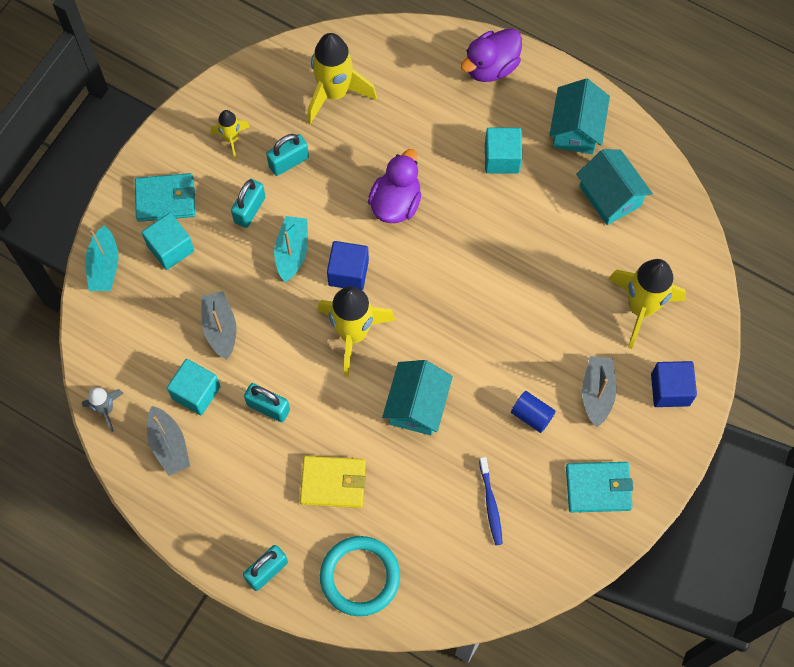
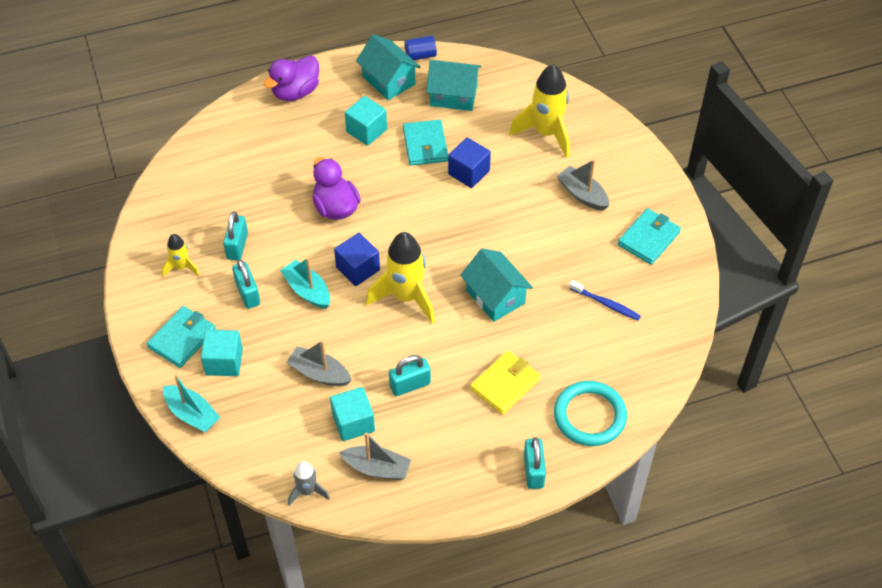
camera: 50 degrees left, 15 degrees down
yellow rocket [307,33,377,124] -> none
purple duck [461,28,522,82] -> purple duck turned 45 degrees clockwise [264,55,319,101]
blue cylinder [511,391,556,433] -> blue cylinder moved to [404,35,437,60]
blue cube [651,361,697,407] -> blue cube moved to [448,137,491,188]
none -> turquoise wallet [403,120,448,165]

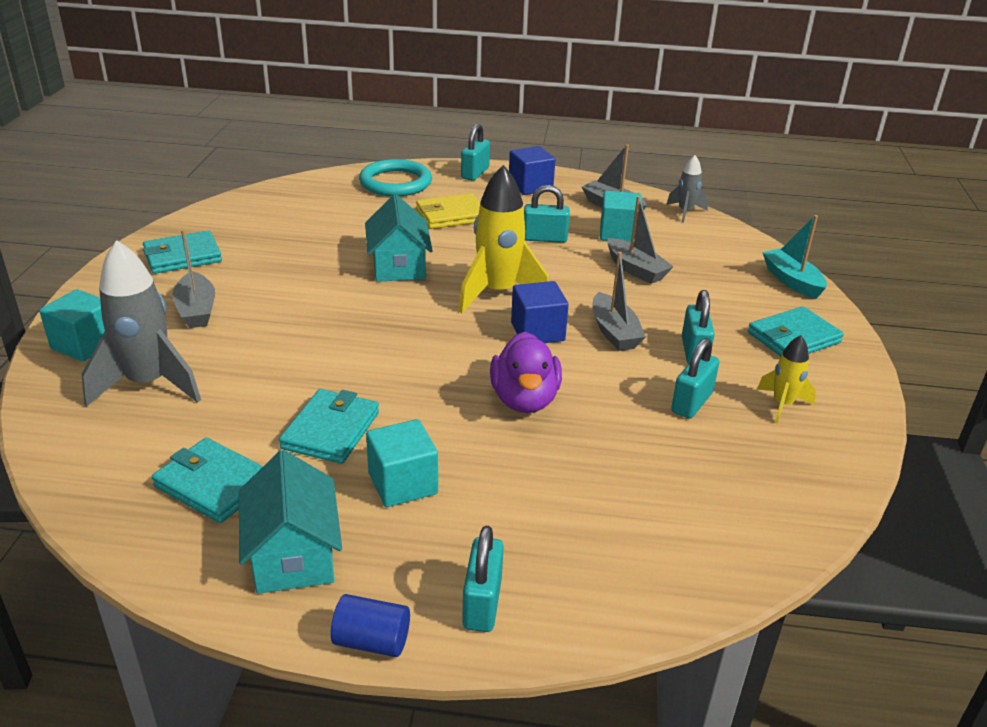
camera: 155 degrees left, 20 degrees down
turquoise cube [201,330,243,376] -> turquoise cube moved to [39,289,105,362]
purple duck [264,55,319,101] -> turquoise padlock [462,526,504,632]
turquoise boat [280,257,330,309] -> grey boat [593,252,646,351]
blue cylinder [404,35,437,60] -> blue cylinder moved to [331,594,410,657]
turquoise house [426,60,481,111] -> turquoise wallet [152,438,263,523]
blue cube [448,137,491,188] -> blue cube moved to [509,146,555,195]
yellow rocket [509,64,570,158] -> grey rocket [82,240,201,407]
blue toothbrush [569,280,641,320] -> none

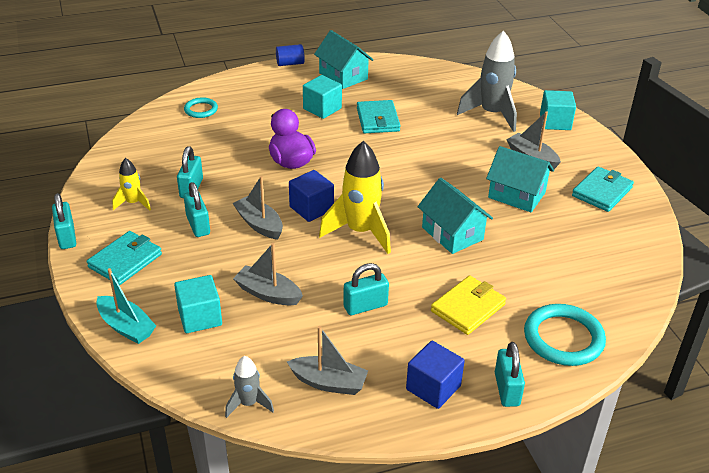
camera: 155 degrees right, 5 degrees up
turquoise wallet [152,438,263,523] -> none
turquoise padlock [462,526,504,632] -> turquoise padlock moved to [52,193,76,249]
turquoise cube [600,191,642,242] -> turquoise cube moved to [174,275,222,333]
none -> turquoise ring [184,97,218,118]
none -> turquoise house [486,146,554,212]

